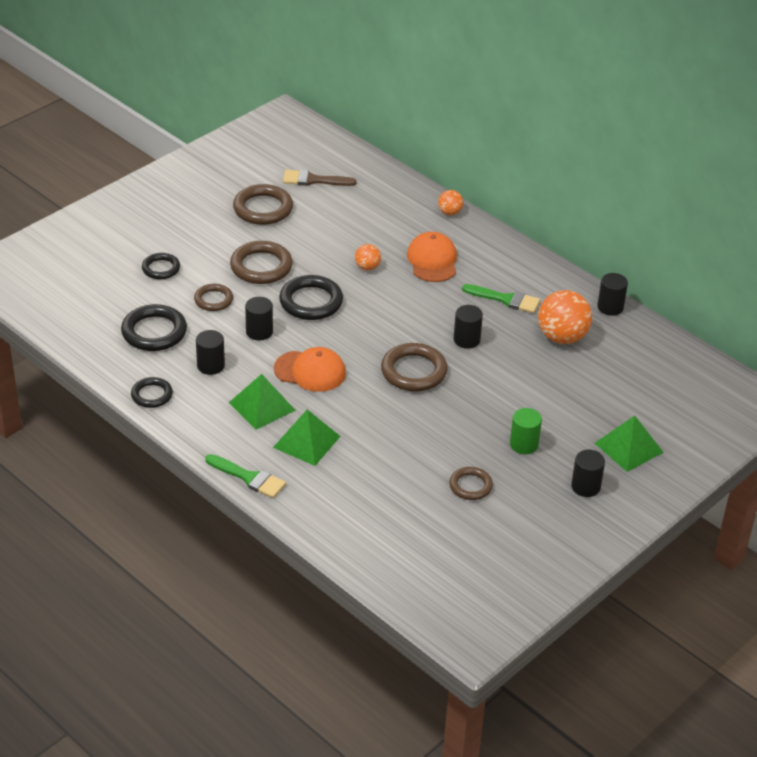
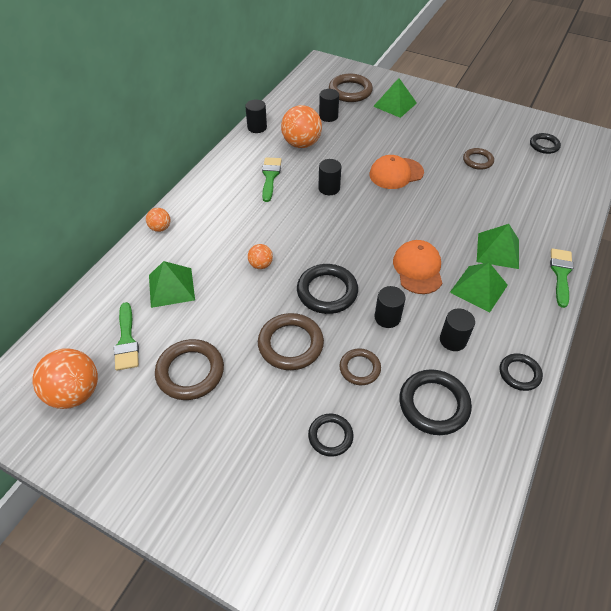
camera: 105 degrees left, 10 degrees up
brown brush [283,170,357,186] -> green brush [114,302,139,371]
brown ring [381,343,448,391] -> brown ring moved to [329,73,373,102]
orange cap [407,232,457,282] -> orange cap moved to [369,155,424,189]
green cylinder [510,408,542,454] -> none
black cylinder [571,450,605,497] -> black cylinder moved to [319,89,339,122]
none -> orange ball [33,348,98,409]
none -> green pyramid [149,261,195,308]
none -> black ring [530,133,561,154]

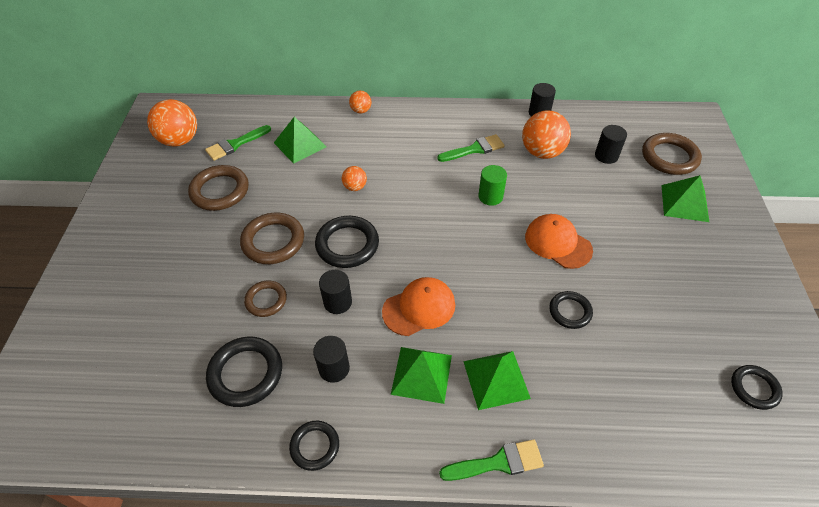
camera: 65 degrees right, 0 degrees up
black ring [308,414,354,457] -> black ring moved to [549,291,593,329]
black cylinder [318,159,341,195] -> green cylinder [478,165,507,206]
brown ring [463,148,494,170] -> none

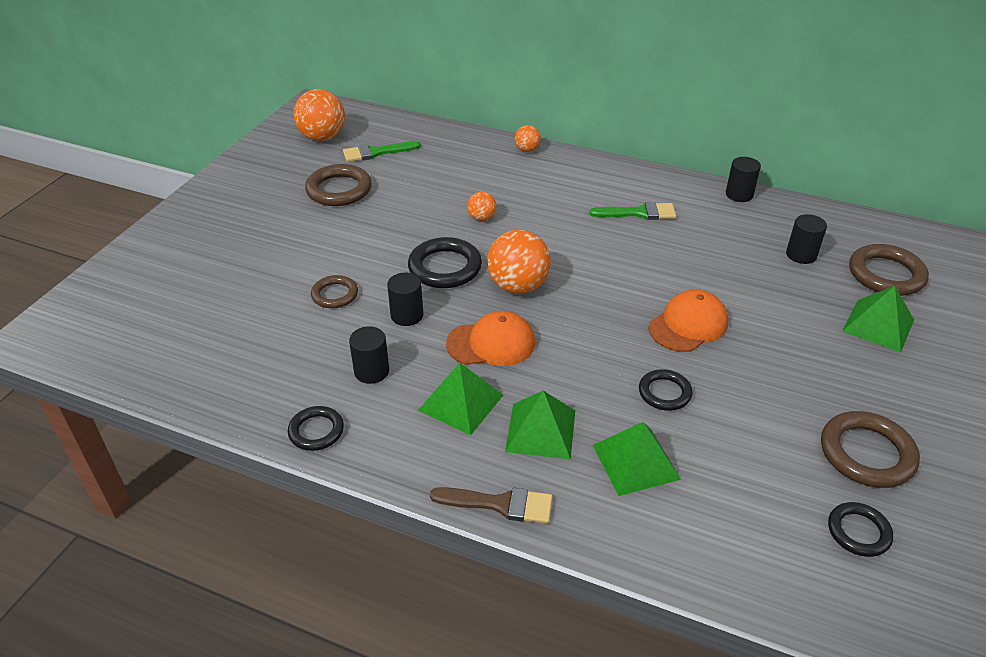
camera: 20 degrees right, 10 degrees down
black ring [206,337,282,407] -> none
brown ring [240,213,304,264] -> brown ring moved to [821,411,920,488]
green pyramid [274,117,327,164] -> green pyramid moved to [593,422,681,496]
green brush [439,439,544,481] -> brown brush [430,487,553,524]
green cylinder [478,165,507,206] -> none
orange ball [522,111,571,159] -> orange ball moved to [487,230,551,294]
orange cap [525,214,593,269] -> orange cap turned 75 degrees clockwise [648,289,728,352]

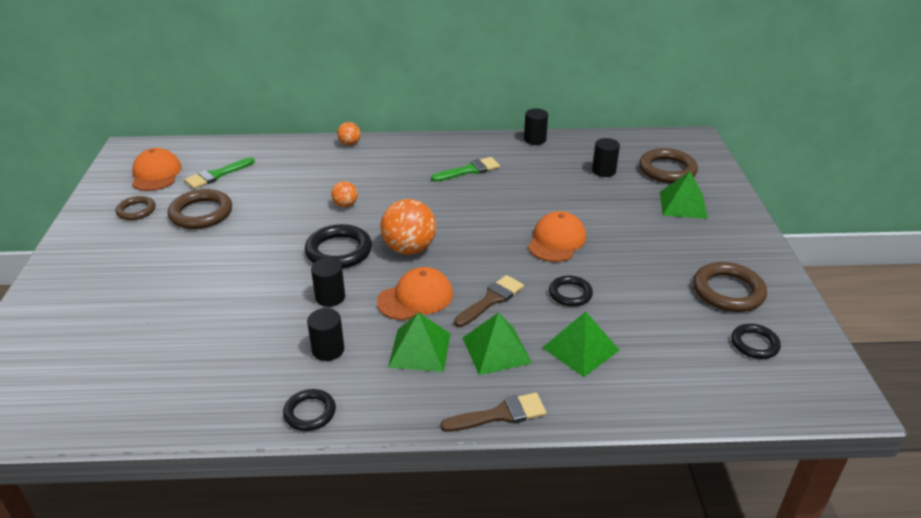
camera: 25 degrees left, 5 degrees down
orange ball [293,89,345,141] -> orange cap [132,148,182,191]
brown ring [311,275,358,308] -> brown ring moved to [116,196,156,220]
none -> brown brush [454,275,524,327]

